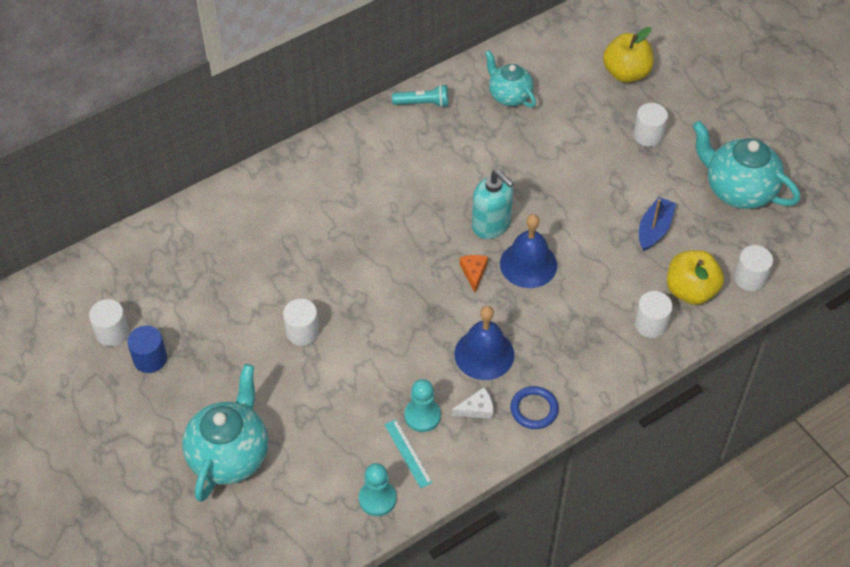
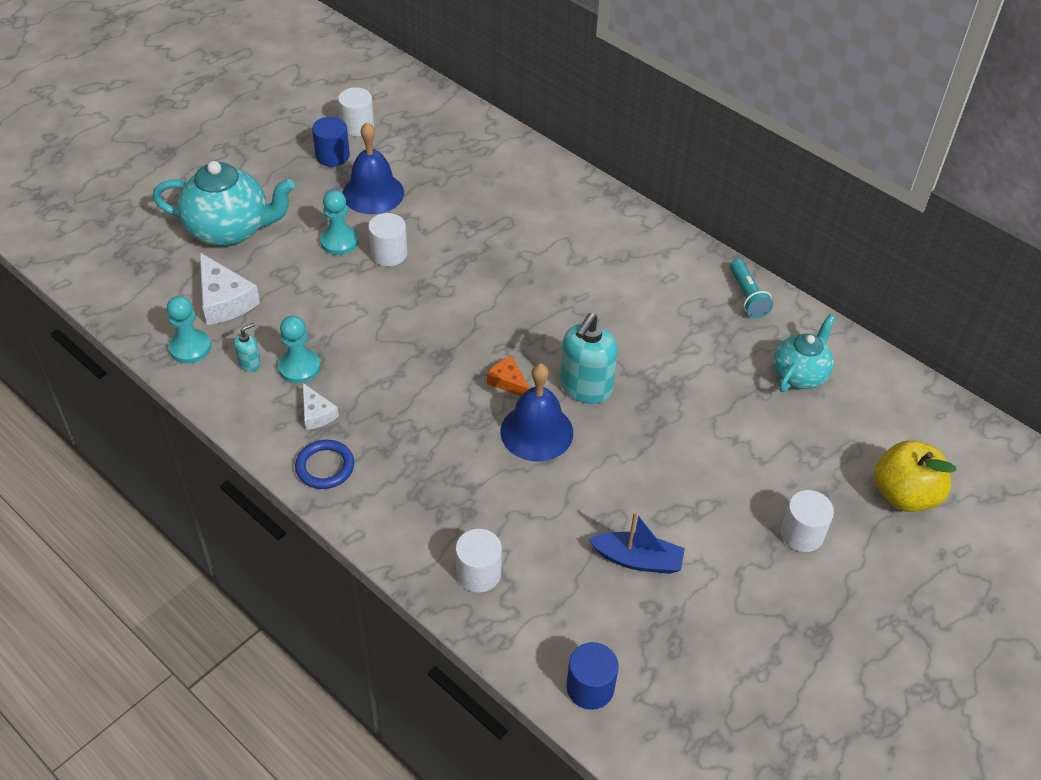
camera: 75 degrees right, 5 degrees down
turquoise ruler [384,419,432,488] -> turquoise soap dispenser [234,323,261,372]
blue bell [454,306,514,380] -> blue bell moved to [342,122,404,214]
orange cheese [459,255,488,293] -> orange cheese turned 120 degrees counterclockwise [487,356,530,396]
yellow apple [667,250,724,305] -> none
turquoise teapot [692,121,800,209] -> none
white cylinder [734,245,773,291] -> blue cylinder [566,642,619,710]
none -> white cheese [200,253,260,325]
none -> turquoise pawn [320,190,358,255]

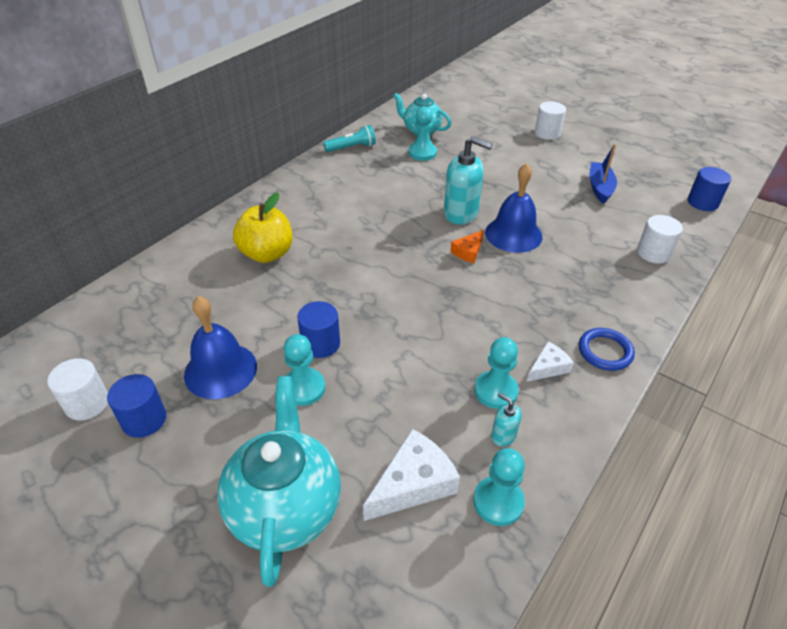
camera: 95 degrees left, 5 degrees down
white cylinder [368,213,407,266] -> blue cylinder [297,301,340,358]
yellow apple [874,440,957,512] -> yellow apple moved to [233,193,293,263]
none -> turquoise pawn [408,107,437,161]

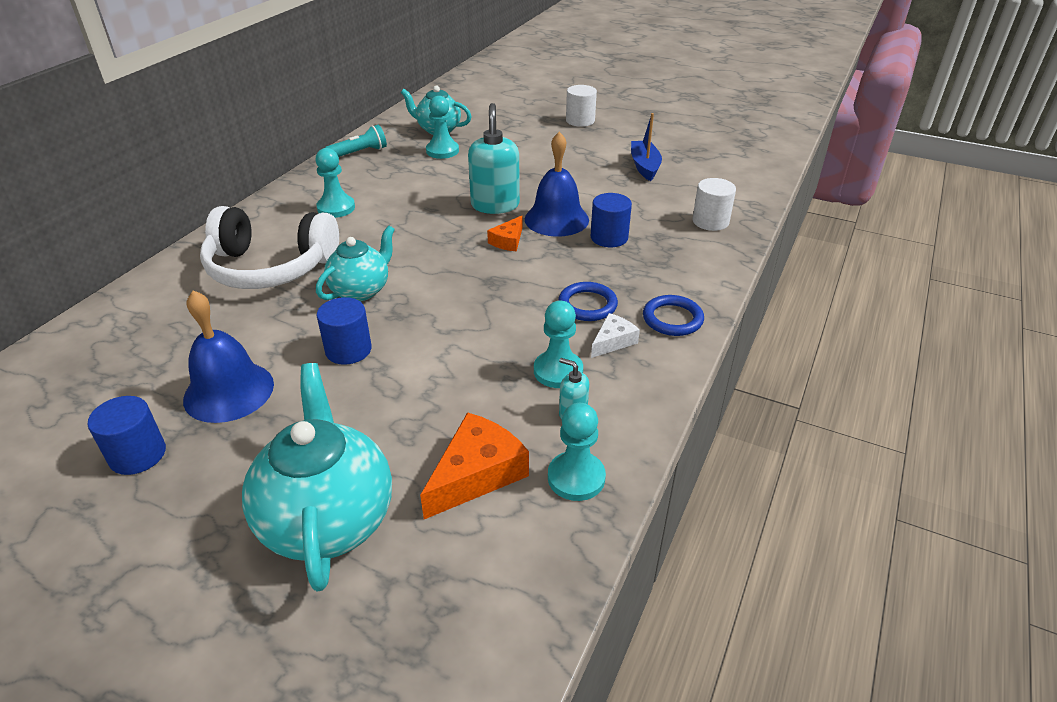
camera: 10 degrees left, 5 degrees down
white cylinder [47,358,108,420] -> none
yellow apple [233,193,293,263] -> white headphones [200,206,339,289]
turquoise pawn [284,334,325,406] -> turquoise pawn moved to [315,148,355,218]
white cheese [363,429,460,521] -> orange cheese [420,412,529,519]
turquoise soap dispenser [444,136,493,224] -> turquoise soap dispenser turned 105 degrees counterclockwise [468,103,520,214]
blue cylinder [688,167,731,211] -> blue cylinder moved to [591,193,632,247]
none -> turquoise teapot [316,225,395,301]
none -> blue ring [558,282,618,321]

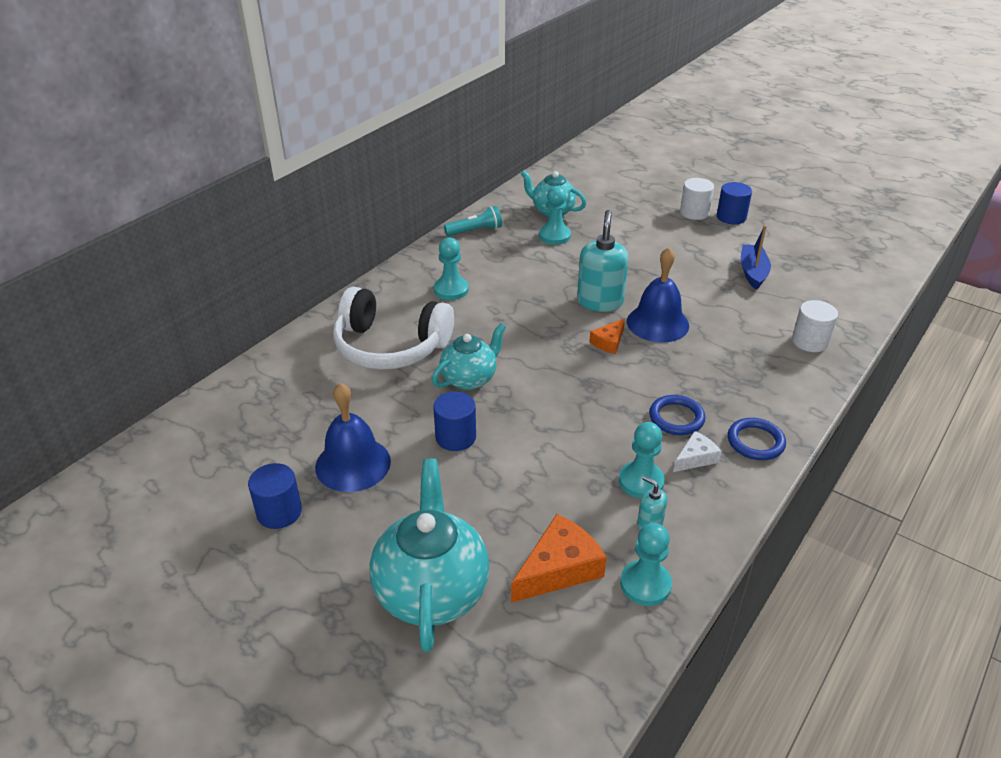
camera: 10 degrees right, 0 degrees up
blue cylinder [591,193,632,247] -> blue cylinder moved to [717,182,752,225]

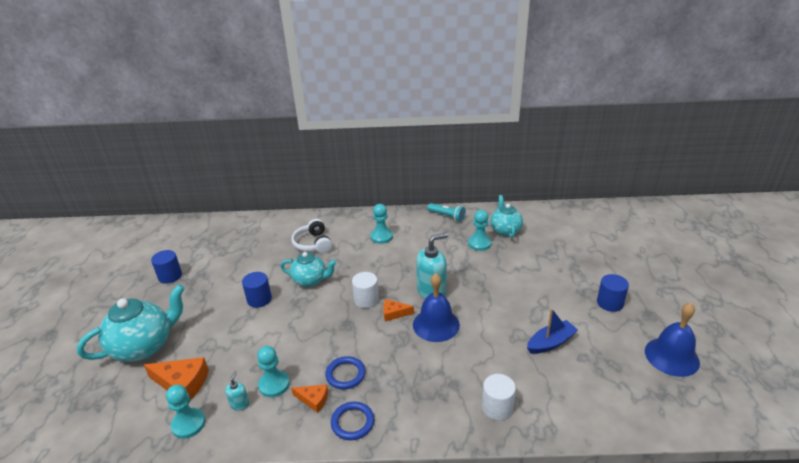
camera: 55 degrees right, 5 degrees down
blue bell [315,383,391,492] -> blue bell moved to [645,303,700,377]
white headphones [333,287,454,370] -> white headphones [291,219,332,253], size x0.62
white cheese [673,431,722,472] -> orange cheese [291,385,328,413]
white cylinder [680,178,714,220] -> white cylinder moved to [352,272,379,308]

